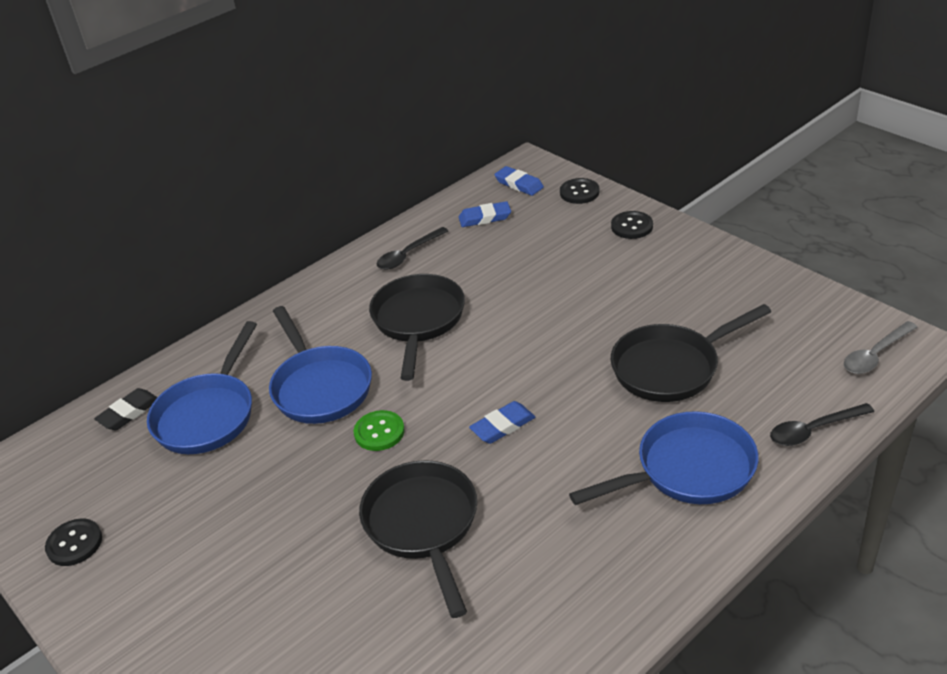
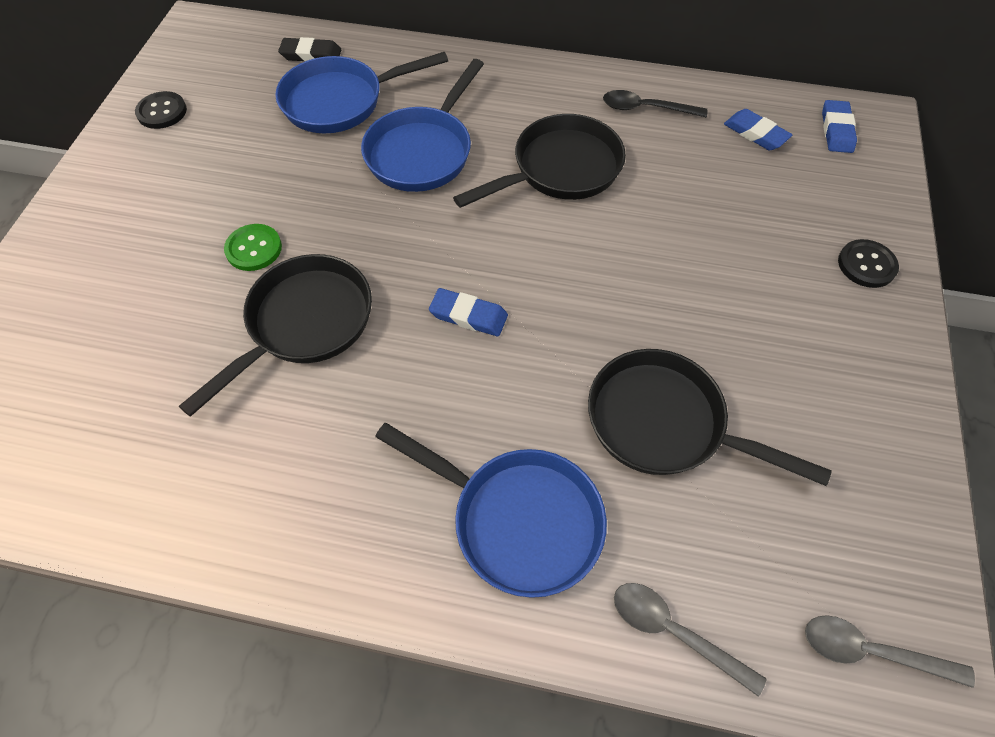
camera: 50 degrees right, 20 degrees up
green button [354,410,405,451] -> green button moved to [224,224,282,271]
black button [560,178,600,204] -> none
black spoon [770,403,874,446] -> grey spoon [614,583,767,697]

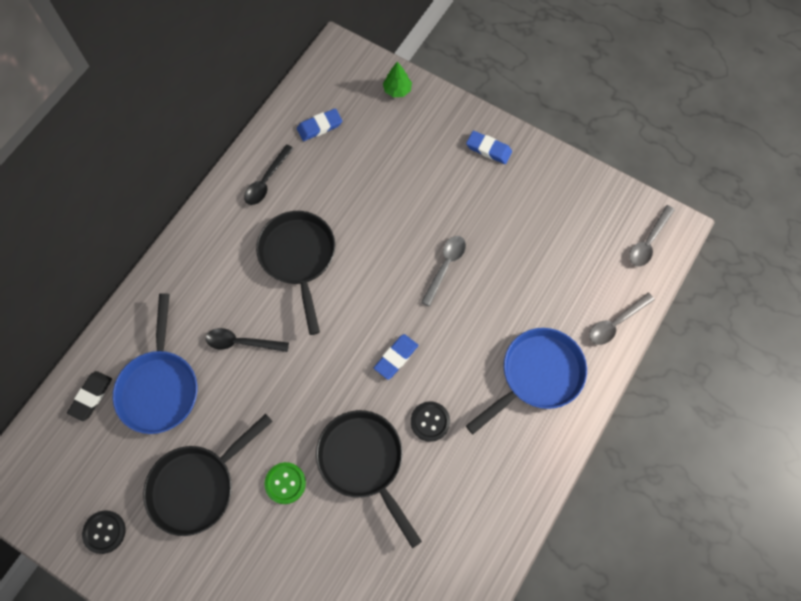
camera: 70 degrees left, 10 degrees up
blue pan [361,59,484,192] -> black spoon [206,328,289,352]
black pan [588,349,832,486] -> black pan moved to [143,414,273,536]
blue eraser [822,100,857,153] -> blue eraser moved to [466,131,512,164]
black button [838,239,899,288] -> black button moved to [411,401,450,442]
none -> green tree [383,62,412,97]
none -> grey spoon [421,236,466,307]

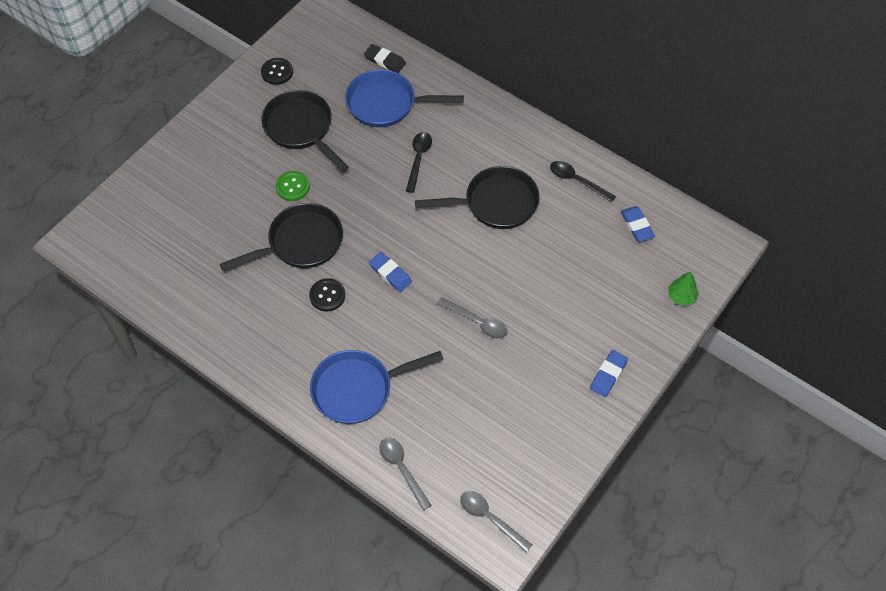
camera: 95 degrees right, 10 degrees down
blue pan [466,328,587,434] -> blue pan turned 105 degrees clockwise [310,350,443,424]

